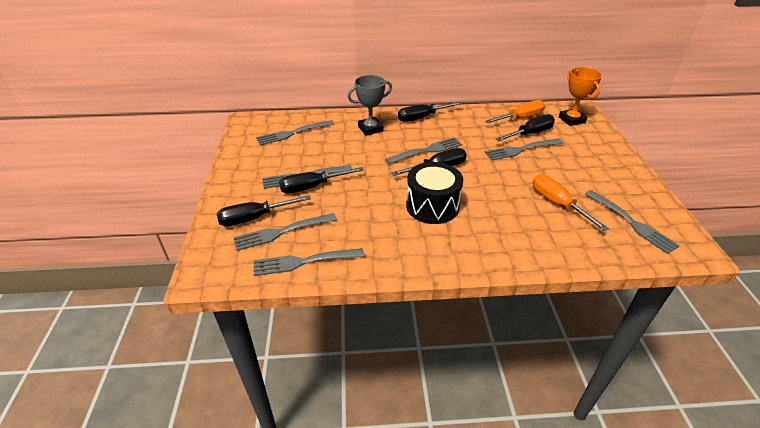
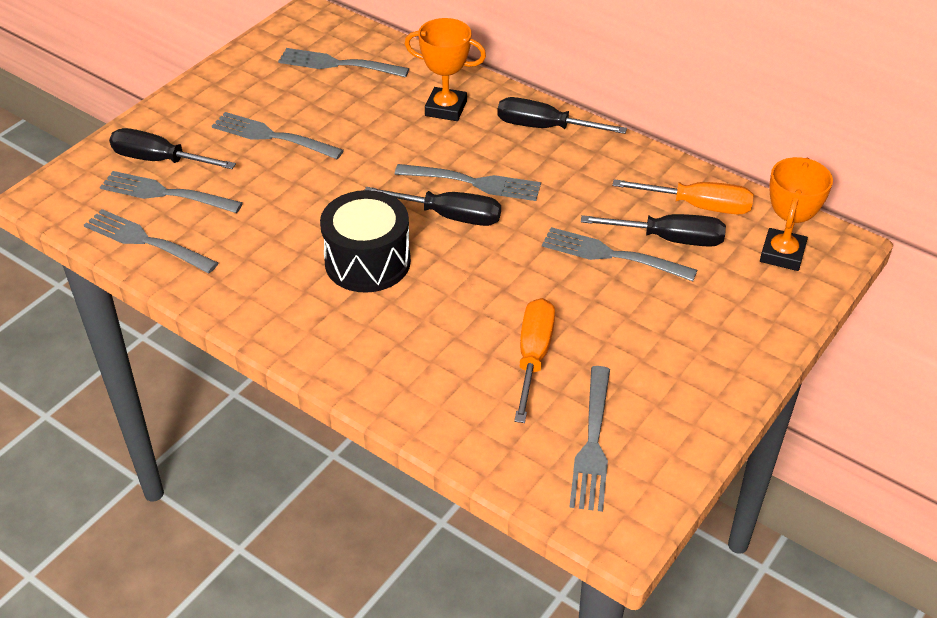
camera: 40 degrees right, 5 degrees up
black screwdriver [279,167,364,194] -> none
grey trophy [348,75,392,136] -> orange trophy [405,18,486,121]

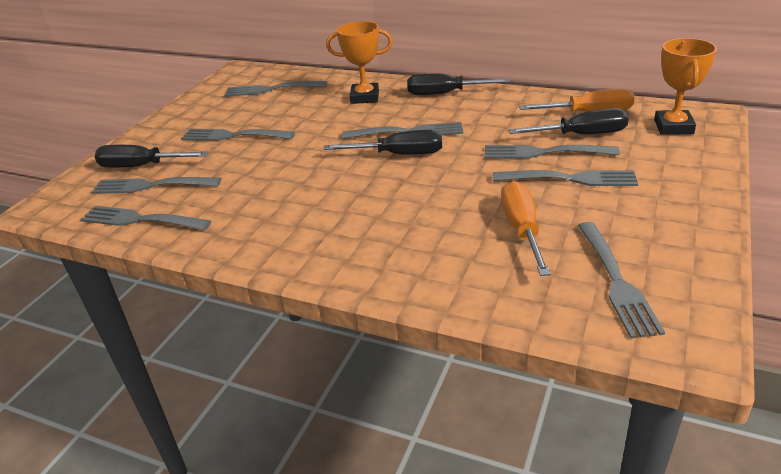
camera: 10 degrees left, 10 degrees down
black drum [320,190,411,293] -> none
none -> grey fork [493,170,638,186]

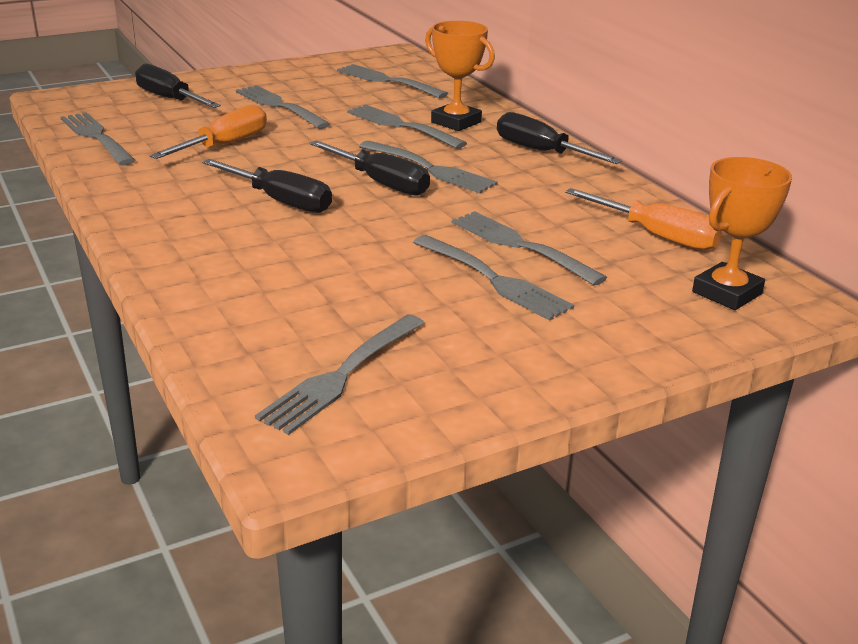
camera: 35 degrees right, 5 degrees down
grey fork [91,177,221,194] -> grey fork moved to [347,105,467,149]
orange screwdriver [501,181,551,276] -> orange screwdriver moved to [150,105,267,159]
black screwdriver [508,108,629,135] -> black screwdriver moved to [202,159,332,213]

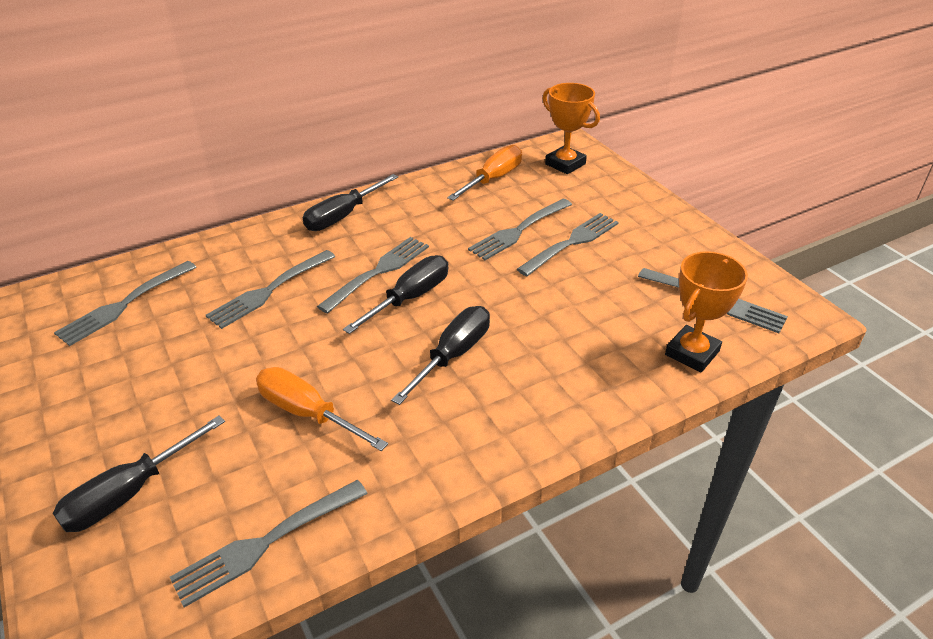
camera: 90 degrees left, 10 degrees up
grey fork [236,85,330,129] -> none
orange trophy [425,21,495,131] -> orange trophy moved to [665,251,748,372]

